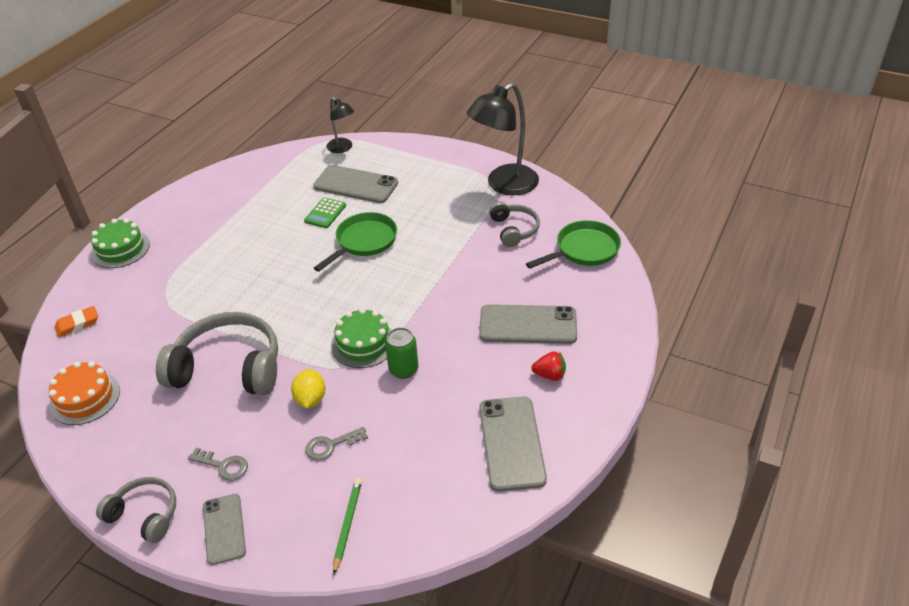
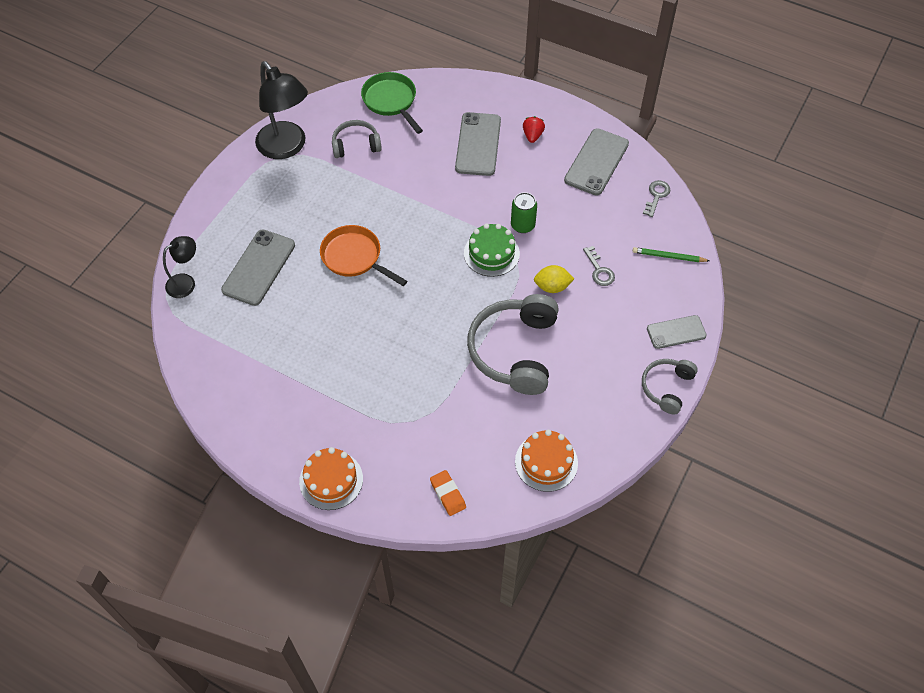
camera: 90 degrees left, 15 degrees up
green cake [91,218,150,268] -> orange cake [299,447,363,510]
grey key [188,448,248,481] -> grey key moved to [643,180,670,217]
green calculator [304,197,346,228] -> none
green pan [314,212,397,272] -> orange pan [320,225,408,286]
grey phone [479,397,547,491] -> grey phone turned 60 degrees counterclockwise [564,128,629,196]

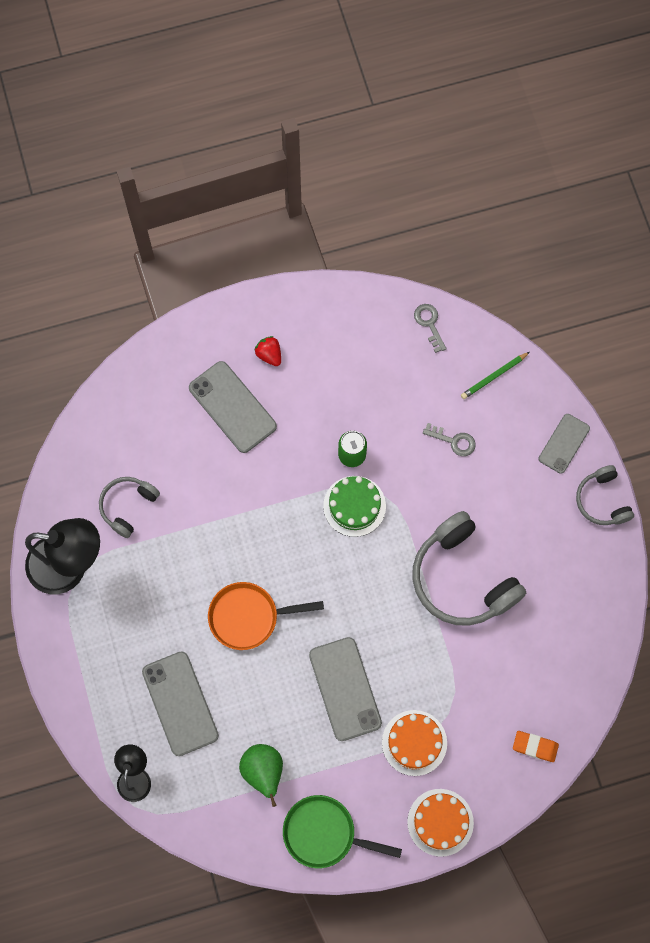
camera: 45 degrees left, 15 degrees up
green pan [361,72,423,134] -> green pan moved to [283,795,402,868]
orange cake [515,430,578,492] -> orange cake moved to [382,710,447,776]
yellow lemon [534,265,574,293] -> none
grey phone [564,128,629,196] -> grey phone moved to [309,637,382,741]
none -> green pear [239,744,283,807]

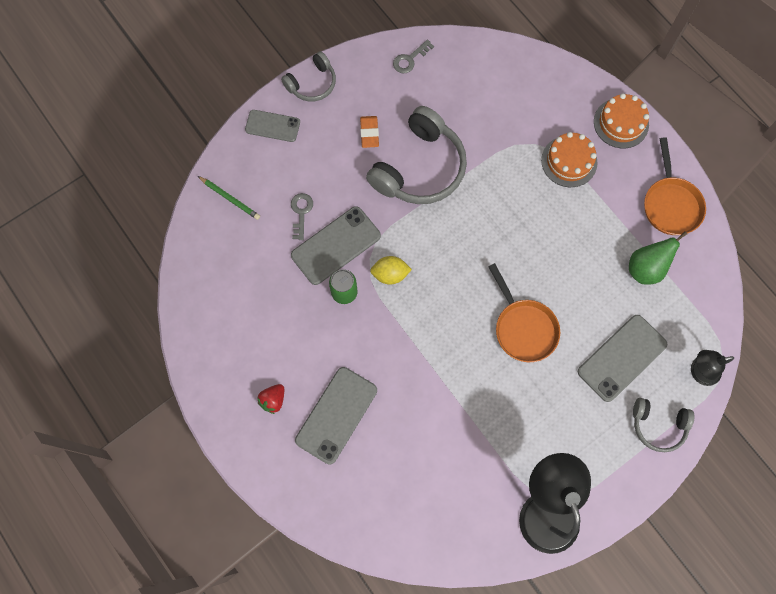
camera: 110 degrees left, 0 degrees up
grey headphones [99,477,160,538] -> grey headphones moved to [633,398,694,452]
green pan [283,795,402,868] -> orange pan [644,137,706,235]
grey phone [309,637,382,741] -> grey phone moved to [291,206,381,285]
green cake [323,476,386,537] -> yellow lemon [370,256,412,285]
grey key [414,304,447,353] -> grey key moved to [393,39,434,73]
orange eraser [513,731,559,762] -> orange eraser moved to [360,116,379,148]

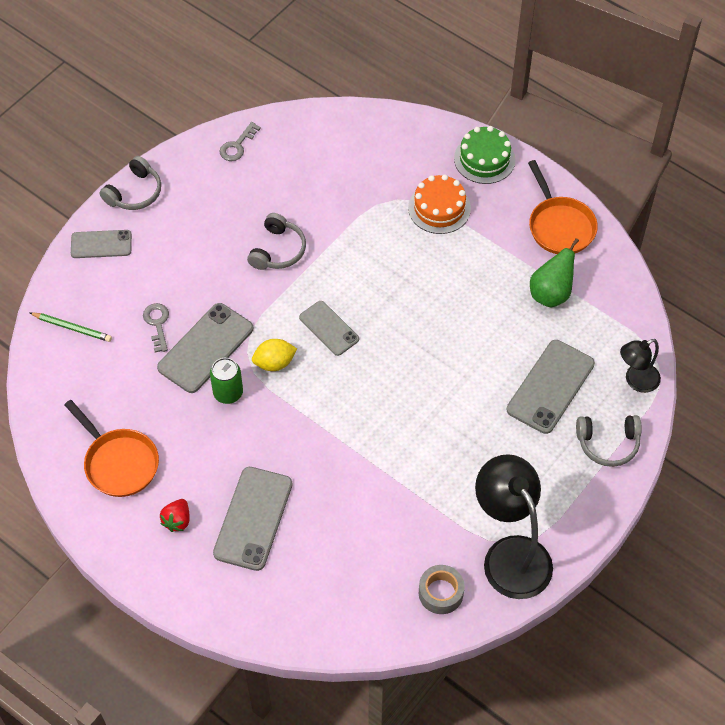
camera: 15 degrees left, 15 degrees down
orange eraser [360,116,379,148] -> none
grey headphones [366,106,467,204] -> grey headphones [247,213,306,270], size x0.55
orange pan [489,263,560,362] -> orange pan moved to [64,400,159,497]
orange cake [594,93,649,148] -> green cake [454,126,515,184]
none -> grey phone [299,301,359,356]
none -> grey tape [419,565,465,614]

